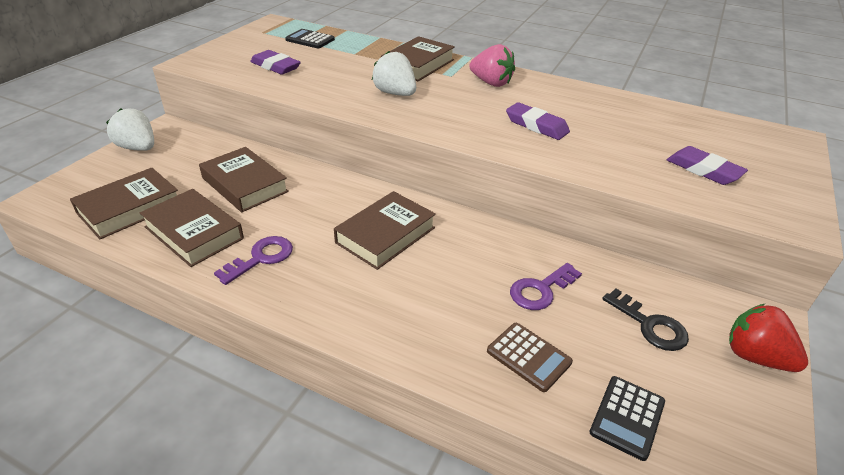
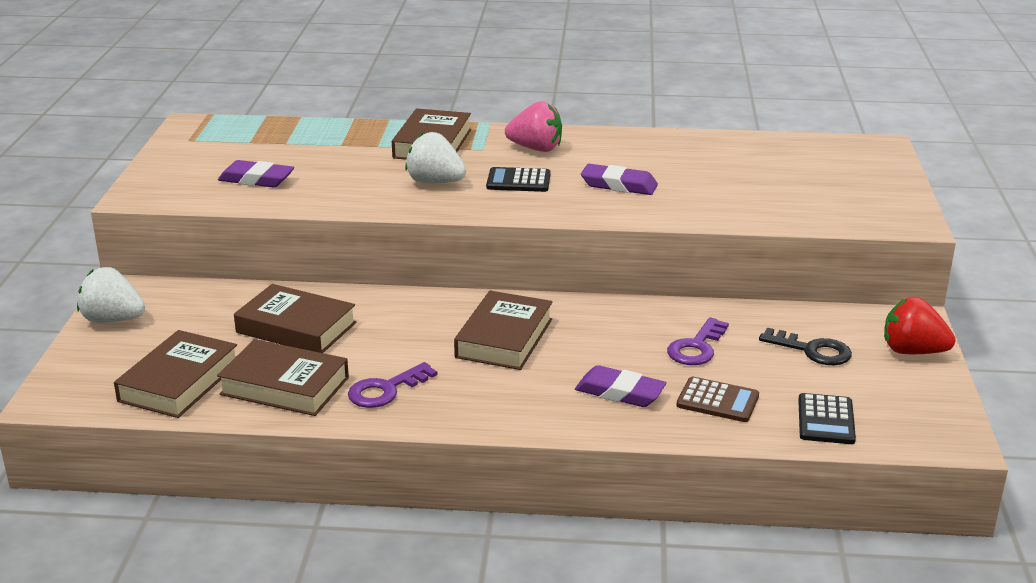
camera: 20 degrees left, 10 degrees down
purple key [214,236,293,285] -> purple key turned 150 degrees counterclockwise [348,362,437,408]
black calculator [285,29,335,48] -> black calculator moved to [486,167,551,192]
purple eraser [667,146,748,185] -> purple eraser moved to [575,365,667,407]

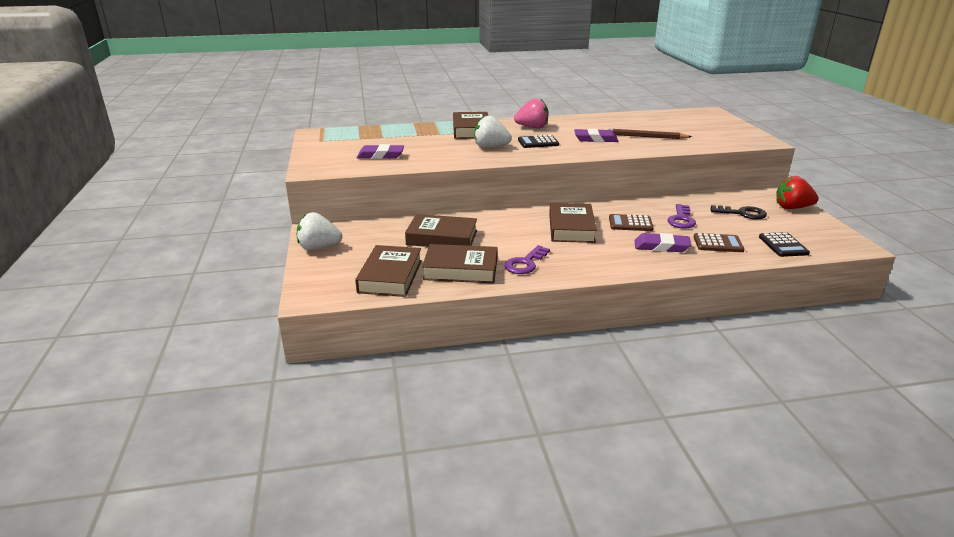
camera: 15 degrees left, 0 degrees up
none -> brown pencil [604,128,692,139]
none -> brown calculator [609,214,654,231]

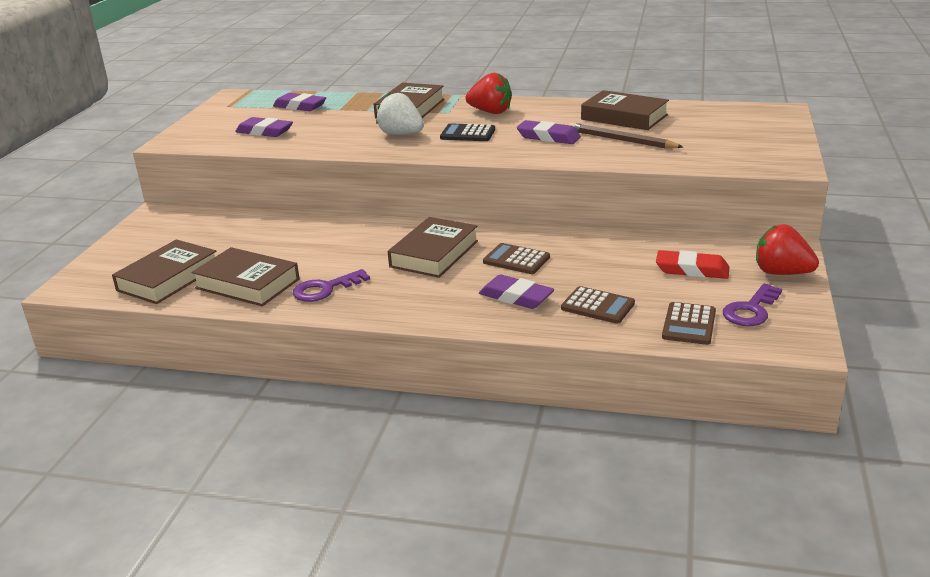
camera: 25 degrees right, 0 degrees up
white strawberry [297,212,342,250] -> none
brown book [405,214,477,247] -> brown book moved to [581,90,669,130]
pink strawberry [514,98,549,128] -> red strawberry [466,73,512,114]
purple key [667,204,696,229] -> purple key moved to [723,283,782,326]
black key [710,205,767,219] -> red eraser [656,250,729,279]
black calculator [759,232,810,257] -> brown calculator [662,302,716,345]
none -> purple eraser [273,93,326,111]

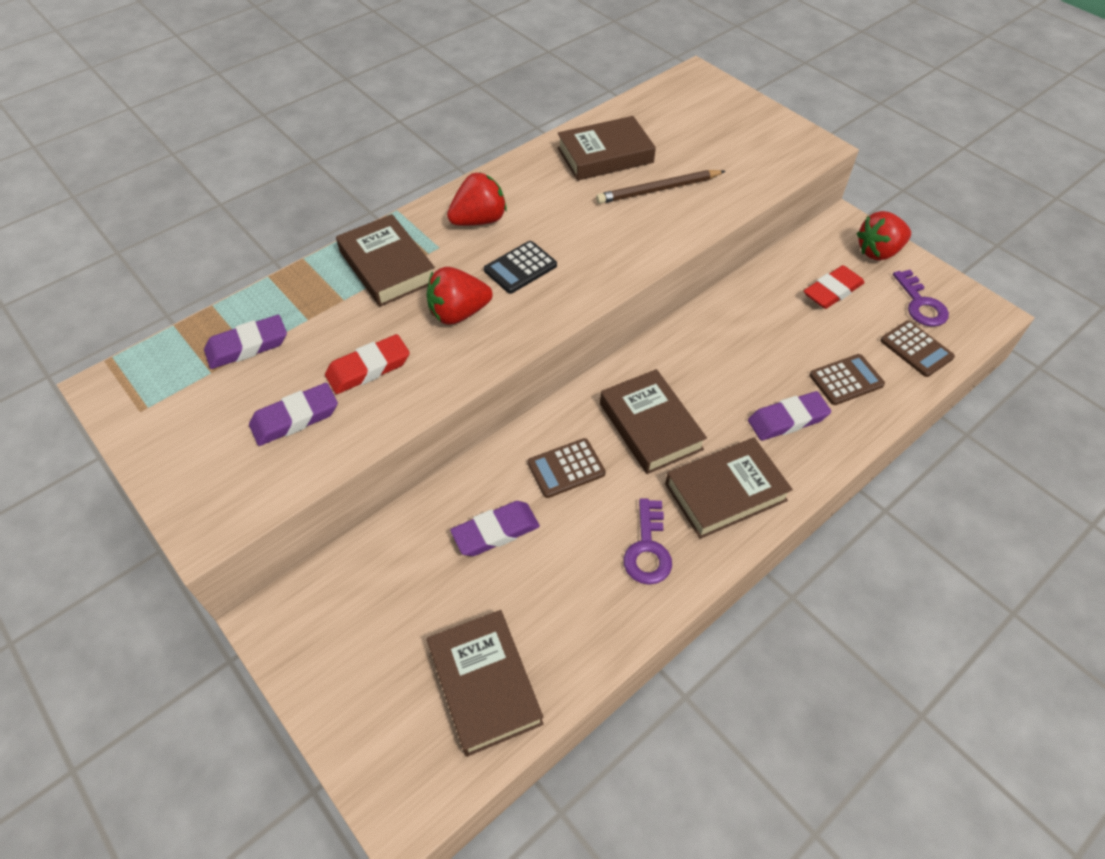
camera: 55 degrees left, 25 degrees up
brown book [192,247,299,306] -> brown book moved to [665,437,793,539]
white strawberry [376,93,424,135] -> red strawberry [427,267,493,325]
brown calculator [483,243,550,274] -> brown calculator moved to [527,438,606,498]
purple eraser [517,120,581,144] -> purple eraser moved to [450,501,540,556]
none -> red eraser [325,334,410,394]

